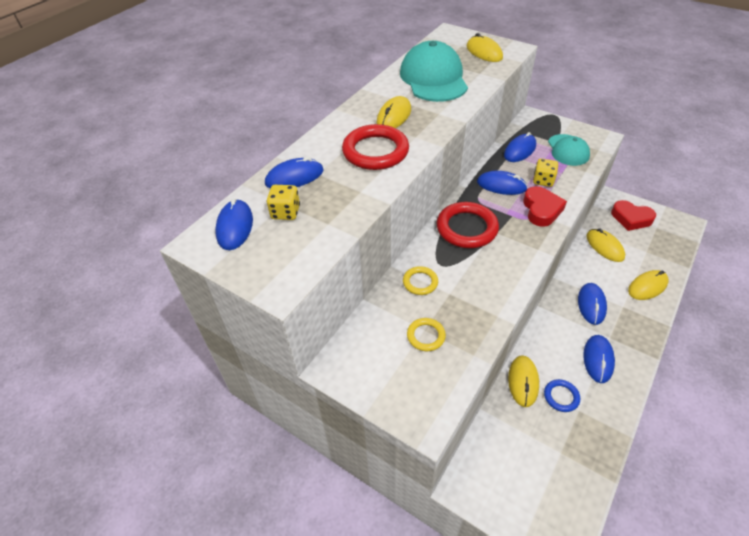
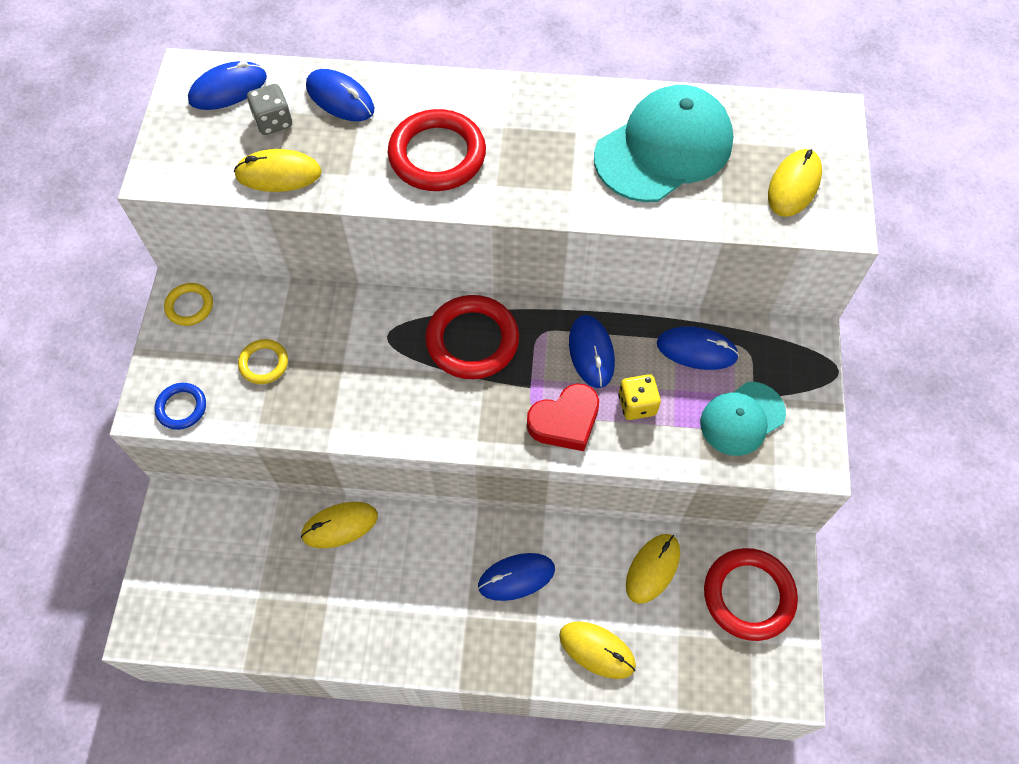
camera: 60 degrees right, 15 degrees up
yellow dice [267,185,300,220] -> grey dice [247,84,292,135]
yellow mouse [376,96,411,128] -> yellow mouse moved to [234,149,322,192]
yellow ring [403,266,438,295] -> yellow ring moved to [164,283,213,326]
blue ring [544,379,580,412] -> blue ring moved to [155,383,206,430]
blue mouse [583,335,615,383] -> none
red heart [611,200,656,231] -> red ring [704,548,798,641]

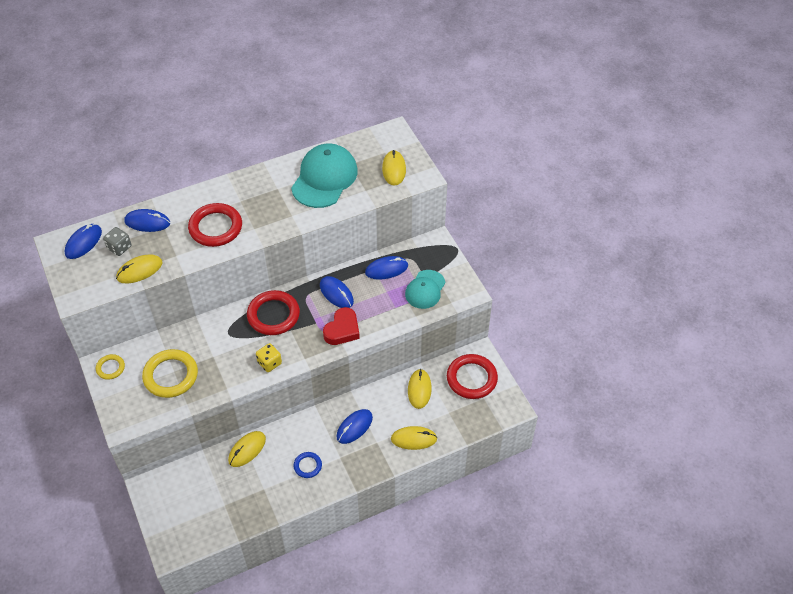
camera: 30 degrees left, 10 degrees down
blue ring [155,383,206,430] -> blue ring moved to [294,452,322,478]
yellow ring [238,339,288,384] -> yellow ring [142,349,198,398], size x1.90
yellow dice [618,374,661,420] -> yellow dice moved to [256,343,282,372]

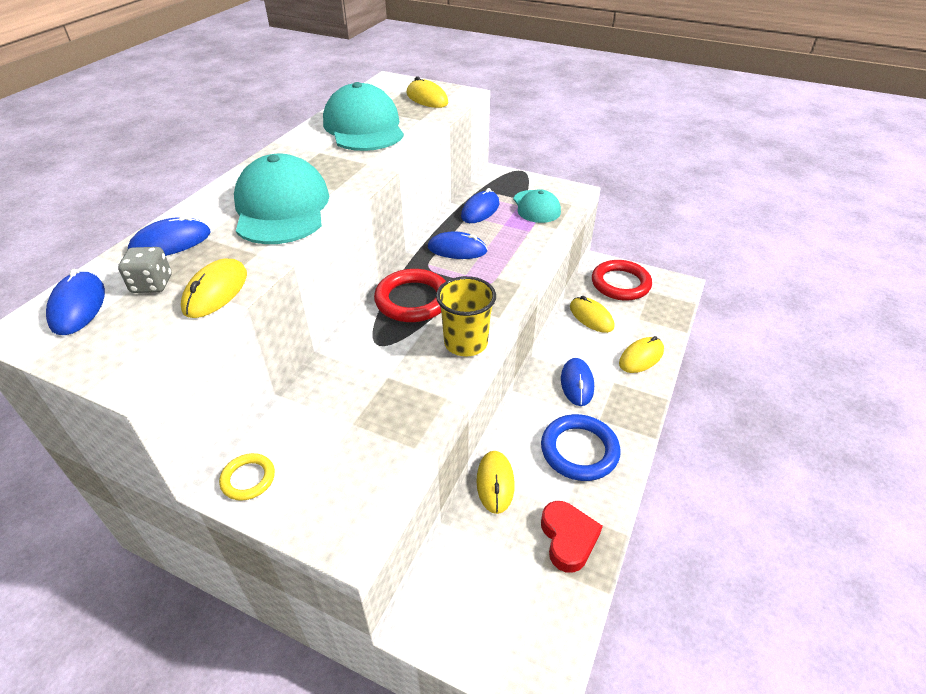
camera: 40 degrees left, 10 degrees down
yellow ring [142,349,198,398] -> none
red ring [188,203,242,247] -> turquoise cap [234,154,329,244]
yellow dice [256,343,282,372] -> yellow cup [436,276,496,356]
blue ring [294,452,322,478] -> blue ring [541,414,620,481], size x1.90
red heart [323,307,360,345] -> red heart moved to [541,501,603,573]

